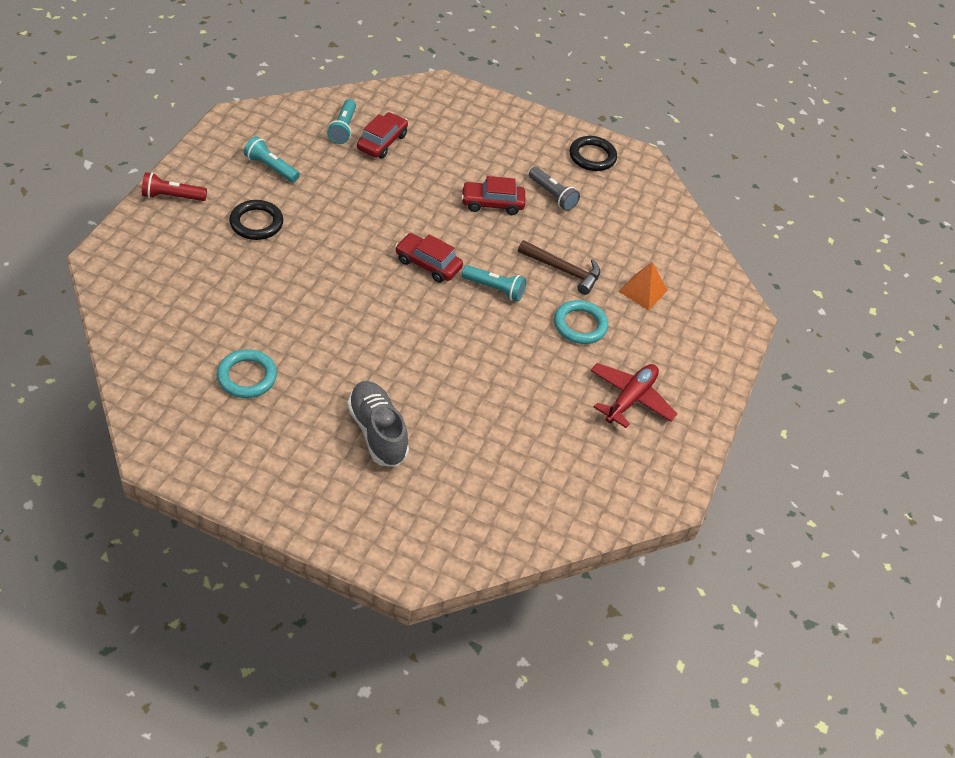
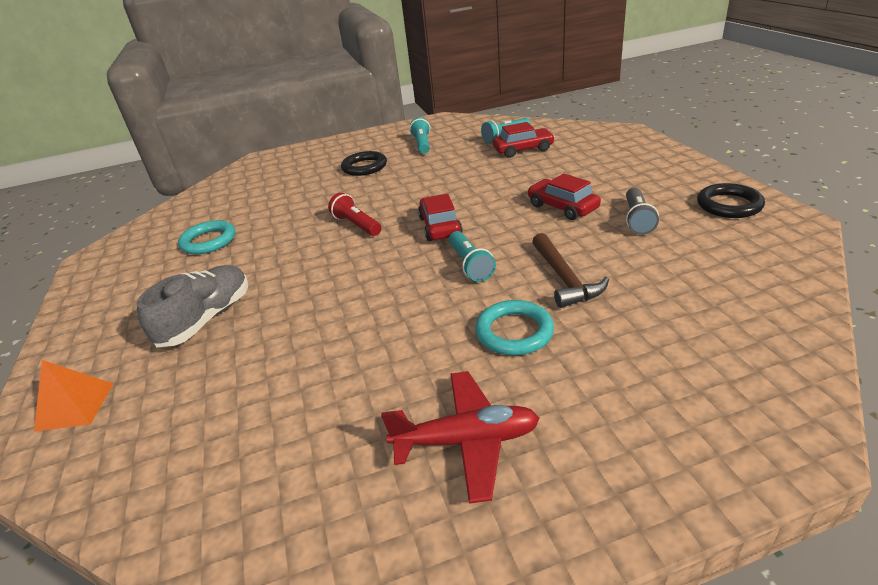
camera: 60 degrees right, 15 degrees down
red flashlight [142,172,207,201] -> red flashlight moved to [328,193,381,236]
orange pyramid [618,262,668,310] -> orange pyramid moved to [34,360,114,432]

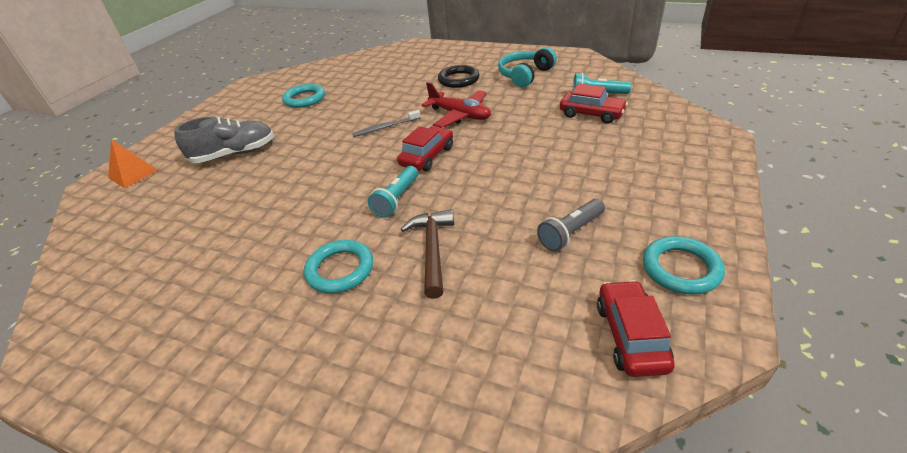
camera: 40 degrees right, 5 degrees up
red flashlight [328,193,381,236] -> grey toothbrush [352,110,421,137]
red plane [381,371,539,504] -> red plane moved to [422,82,491,128]
turquoise flashlight [409,117,430,154] -> turquoise headphones [498,47,557,87]
red car [527,174,601,220] -> red car moved to [597,280,675,377]
brown hammer [532,233,609,308] -> brown hammer turned 150 degrees clockwise [401,209,454,299]
black ring [697,183,765,218] -> turquoise ring [643,236,725,295]

